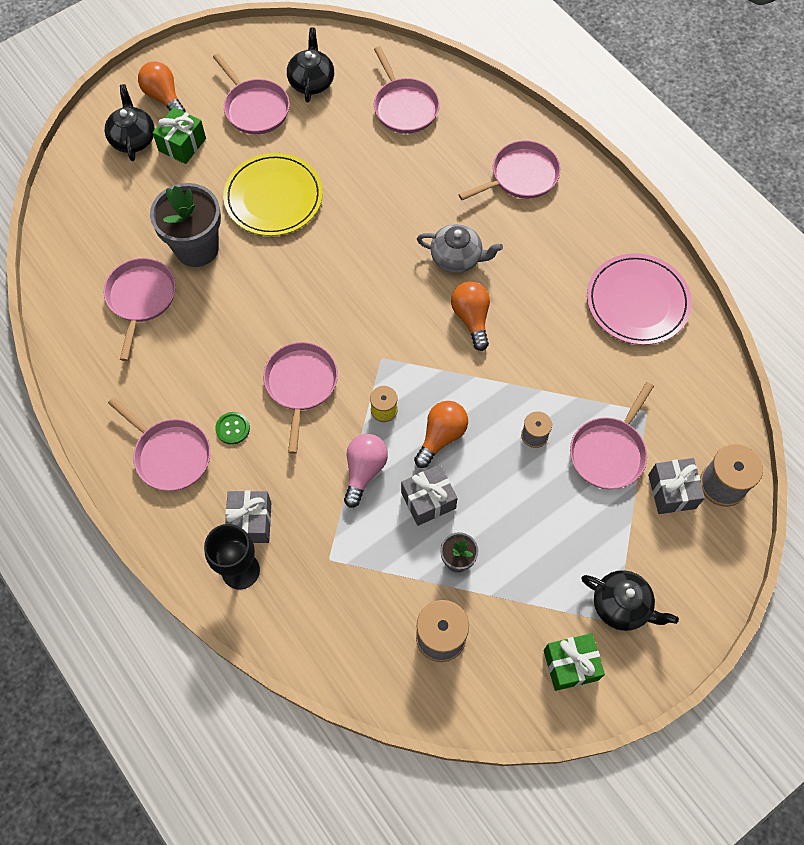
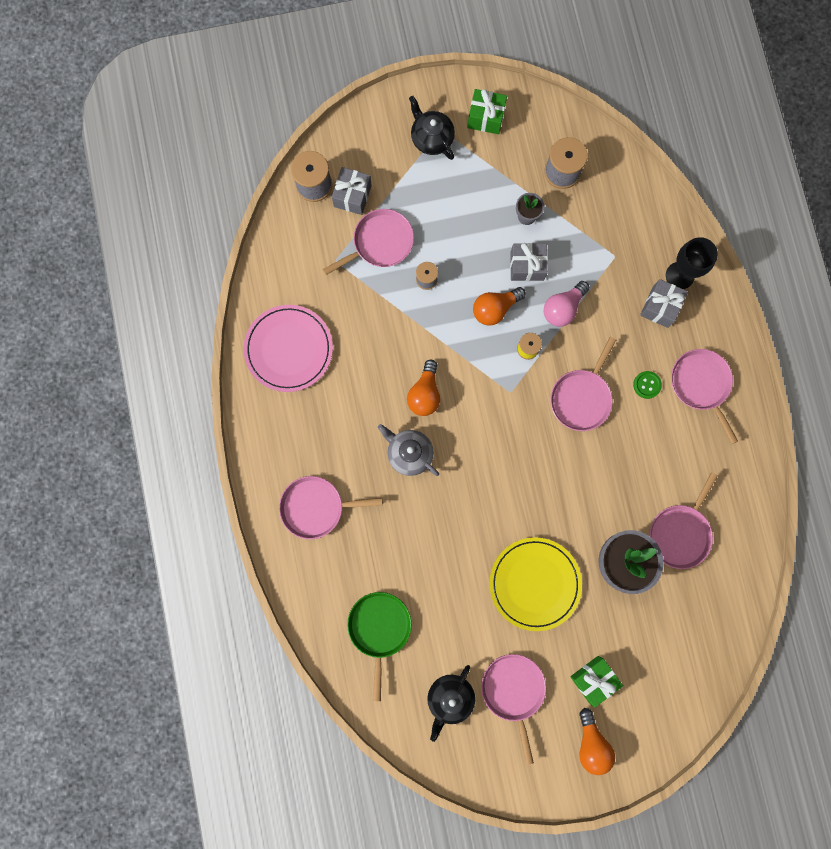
camera: 155 degrees left, 15 degrees up
black teapot [105,84,155,161] -> none
pink pan [374,46,440,134] -> green pan [347,592,412,701]

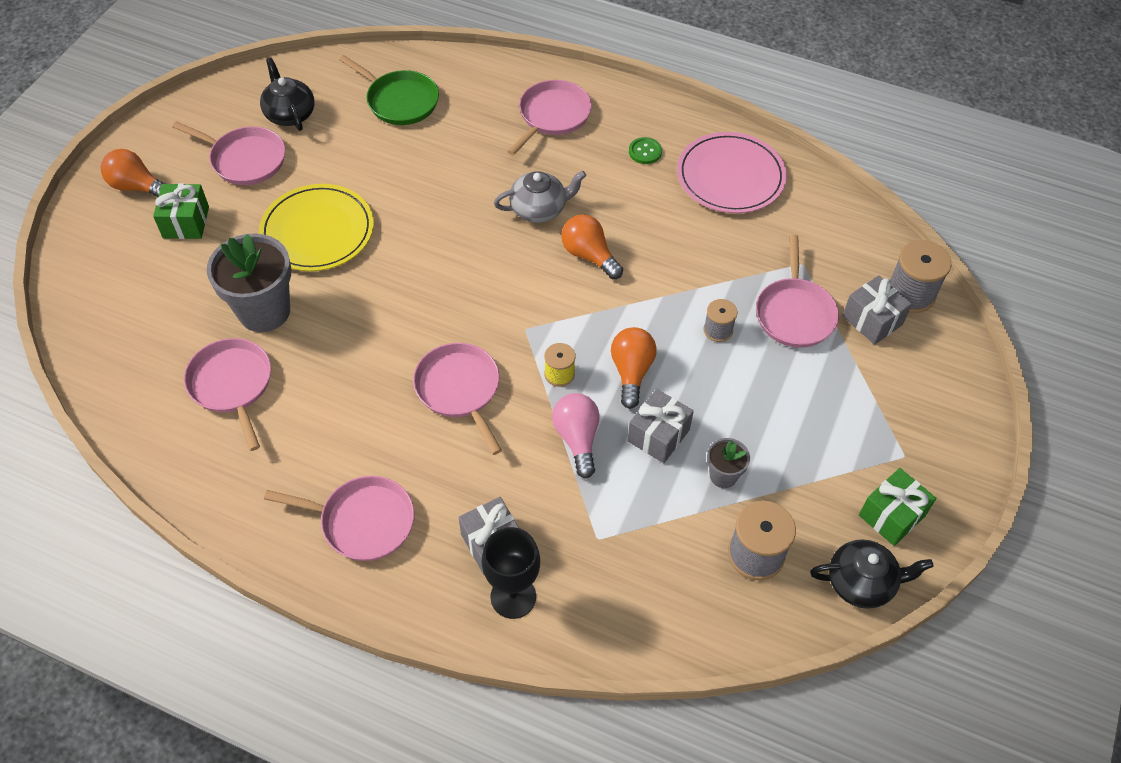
camera: 125 degrees right, 25 degrees down
black teapot [409,96,455,160] -> black teapot moved to [810,539,934,609]
green button [633,371,662,399] -> green button moved to [629,137,662,164]

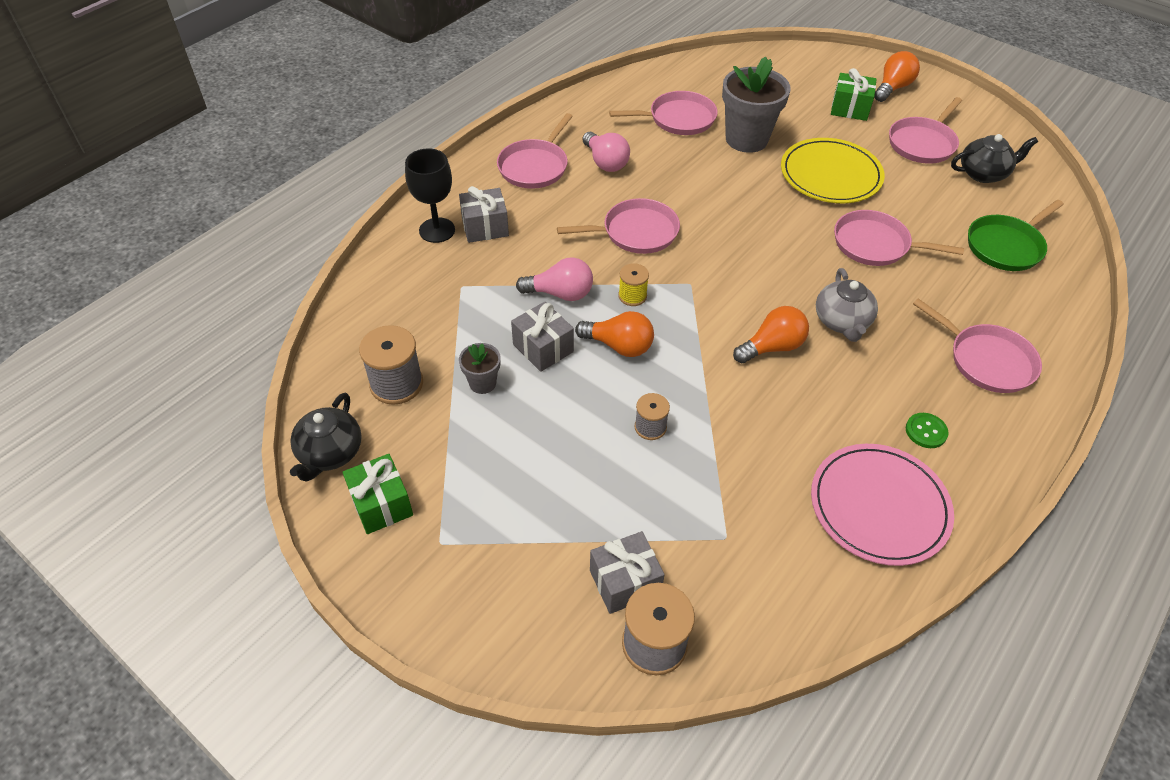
camera: 105 degrees right, 5 degrees down
pink pan [756,234,839,348] -> pink pan moved to [834,210,964,266]
none -> pink light bulb [582,132,630,172]

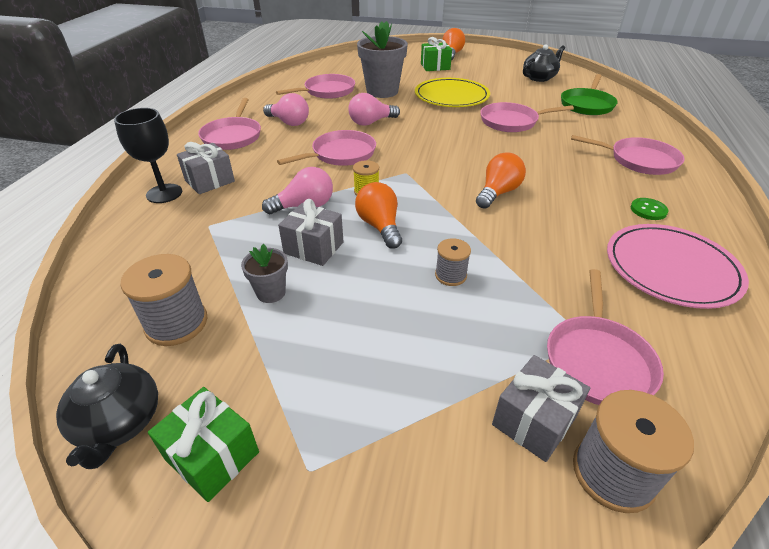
camera: 25 degrees left, 10 degrees down
orange light bulb [575,311,654,357] -> orange light bulb turned 105 degrees counterclockwise [355,182,402,249]
grey teapot [816,268,878,342] -> none
pink pan [889,97,962,164] -> pink pan moved to [547,269,664,405]
none -> pink light bulb [348,93,400,126]

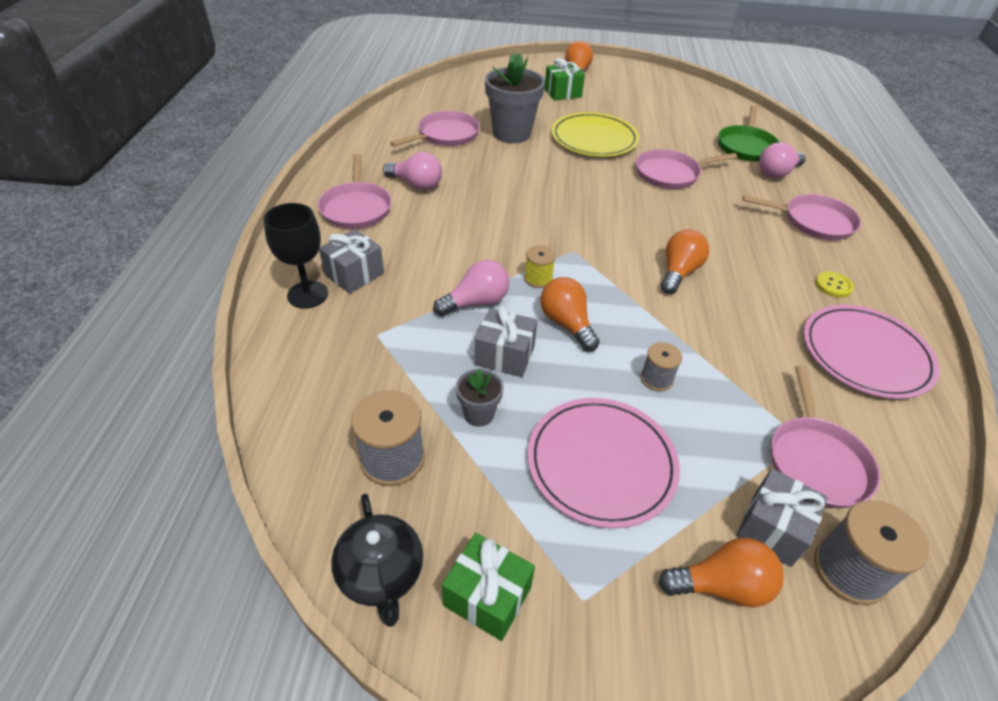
camera: 10 degrees left, 5 degrees up
pink pan [277,130,376,166] -> none
pink light bulb [348,93,400,126] -> pink light bulb moved to [759,142,806,178]
black teapot [523,44,565,82] -> none
green button [631,198,669,220] -> yellow button [815,271,854,298]
none -> pink plate [527,398,680,528]
none -> orange light bulb [659,538,784,607]

